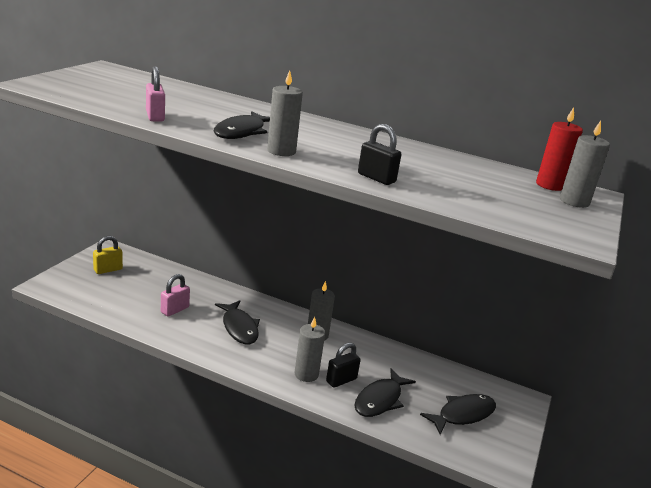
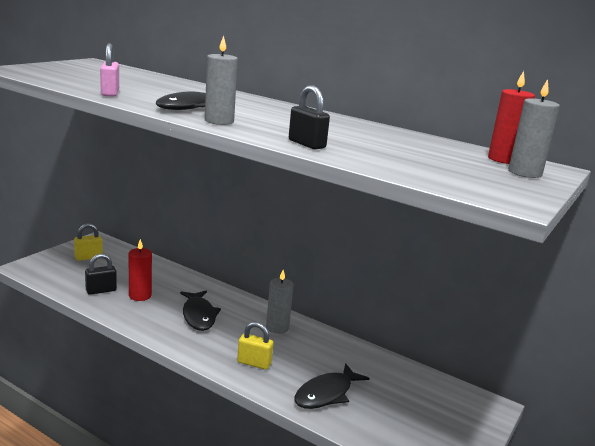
camera: 10 degrees right, 5 degrees down
pink padlock [161,274,190,317] -> red candle [129,239,152,301]
grey candle [295,317,325,382] -> yellow padlock [237,322,274,370]
black padlock [326,343,361,388] -> black padlock moved to [85,254,117,295]
black fish [420,394,496,435] -> none

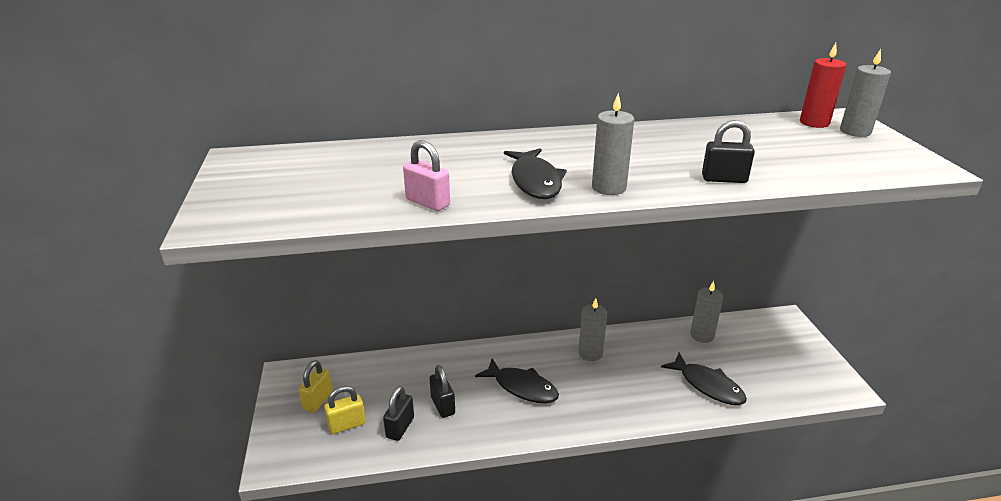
camera: 40 degrees left, 10 degrees up
red candle [129,239,152,301] -> black padlock [429,365,455,418]
yellow padlock [237,322,274,370] -> yellow padlock moved to [324,386,366,434]
black fish [294,363,370,409] -> black fish turned 45 degrees counterclockwise [661,353,747,405]
none -> grey candle [690,281,723,343]

